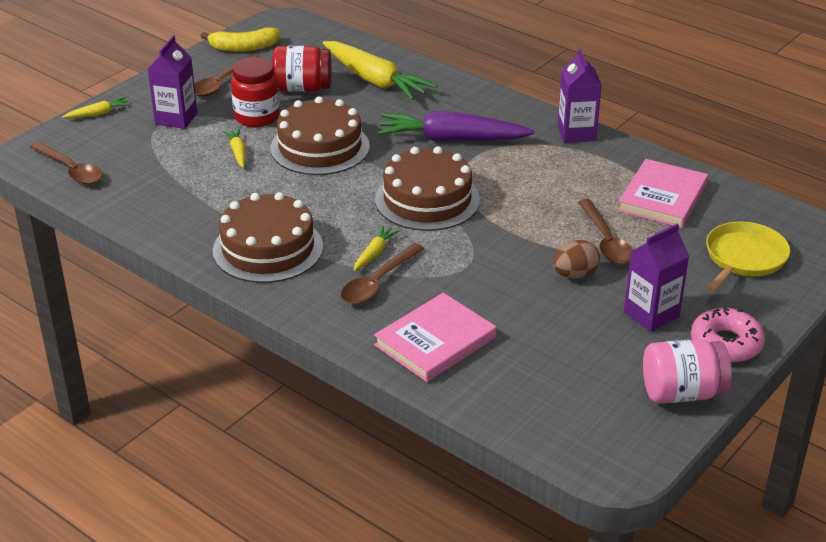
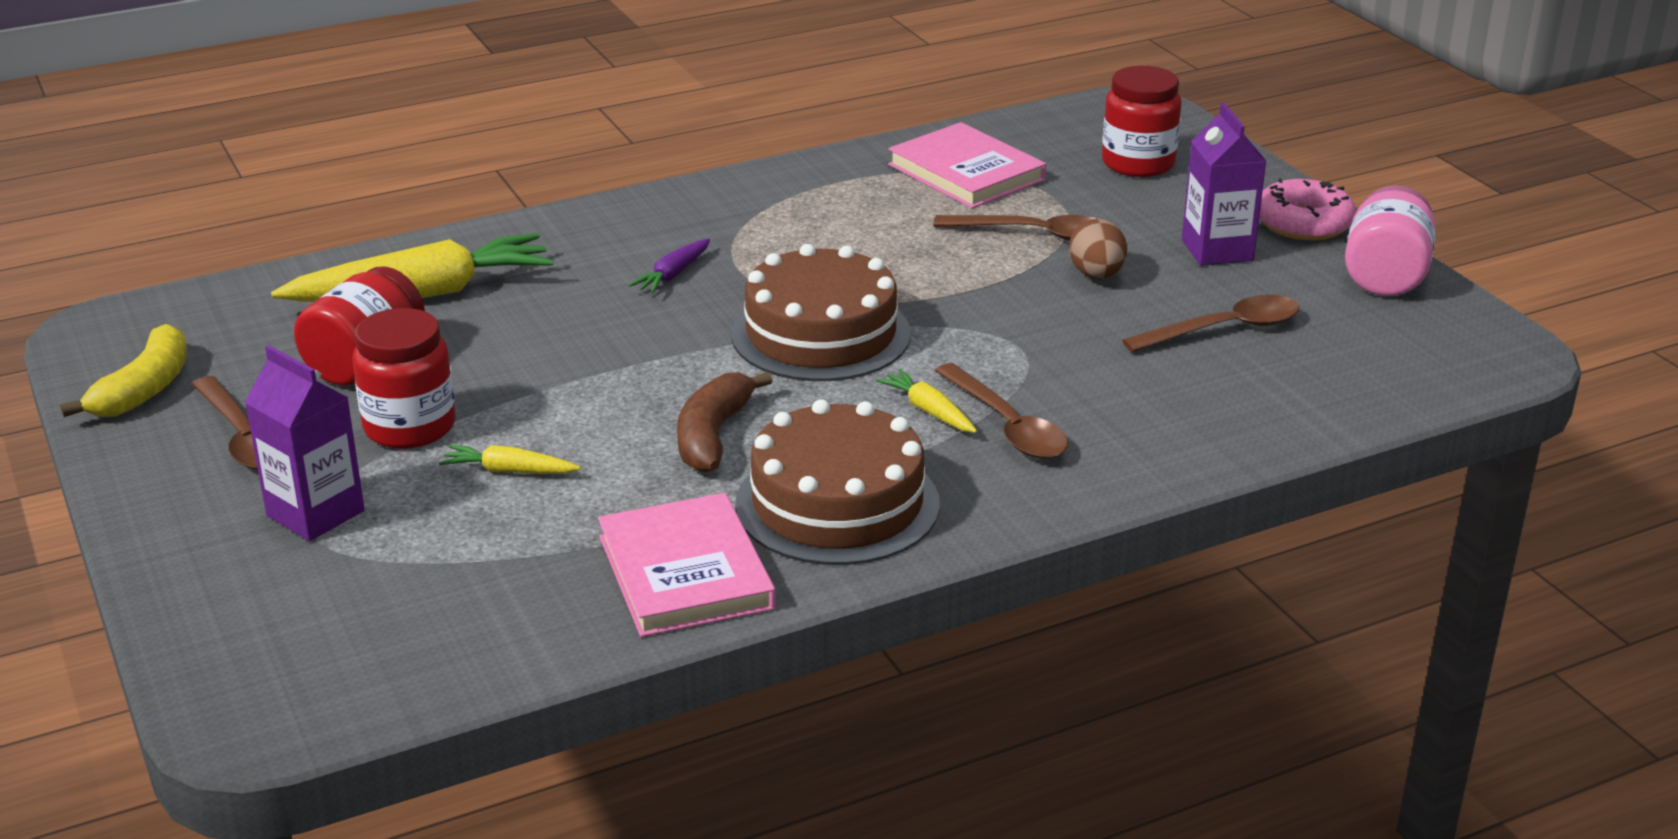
camera: 65 degrees left, 5 degrees down
brown spoon [30,142,103,184] -> brown spoon moved to [1122,295,1300,352]
yellow carrot [62,97,131,118] -> none
brown cake [270,96,370,175] -> none
pink book [374,293,496,382] -> pink book moved to [598,493,776,637]
purple carrot [377,111,535,141] -> purple carrot [628,238,710,293], size x0.45
purple carton [557,49,602,143] -> none
yellow pan [706,222,790,292] -> red jar [1102,66,1182,177]
none -> brown banana [677,372,773,473]

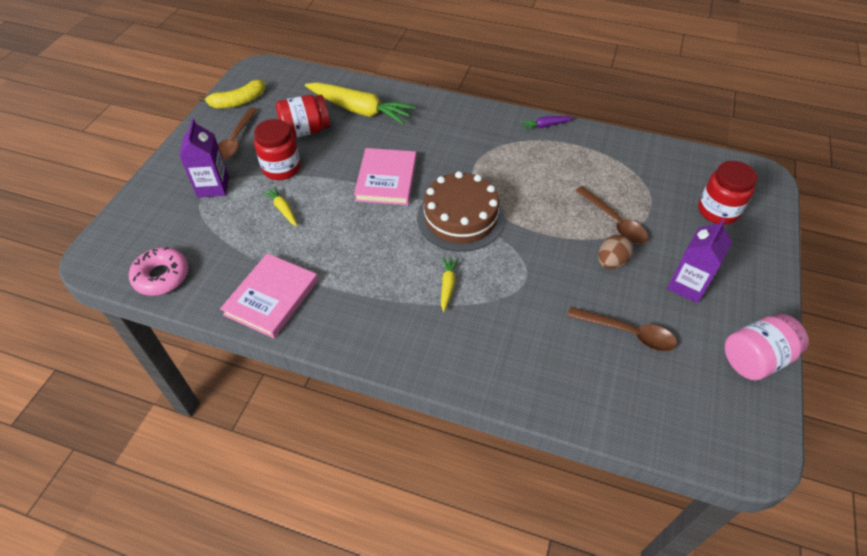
camera: 45 degrees right, 20 degrees up
purple carrot [628,238,710,293] -> purple carrot moved to [520,116,574,131]
brown banana [677,372,773,473] -> none
brown cake [735,399,940,565] -> none
pink book [888,122,1046,208] -> pink book moved to [354,148,417,205]
brown spoon [935,363,1068,459] -> none
pink donut [1259,178,1356,240] -> pink donut moved to [129,247,189,296]

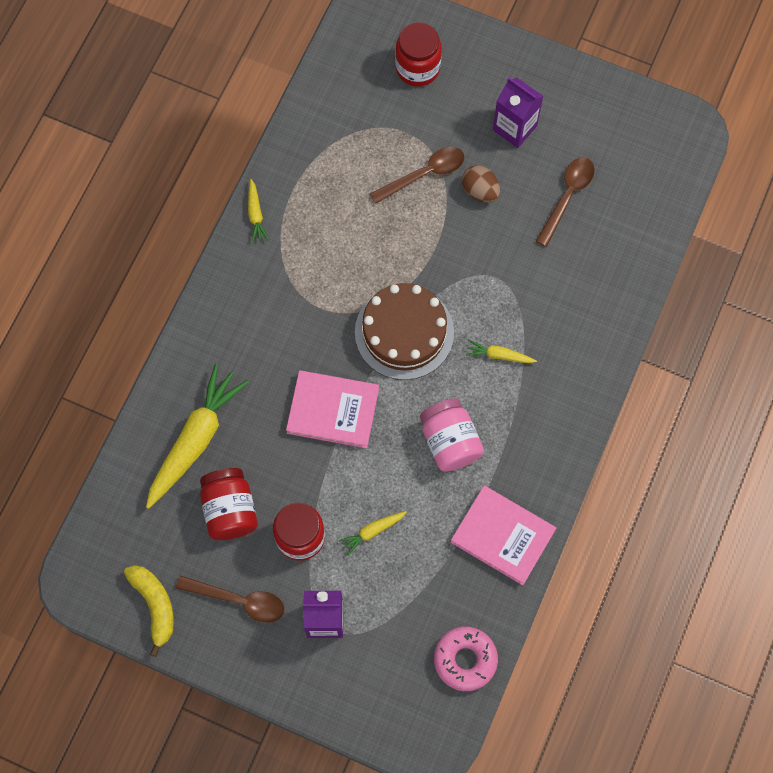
camera: 85 degrees left, 20 degrees up
purple carrot [520,116,574,131] -> yellow carrot [248,179,269,243]
pink jar [725,314,809,380] -> pink jar moved to [420,398,484,472]

